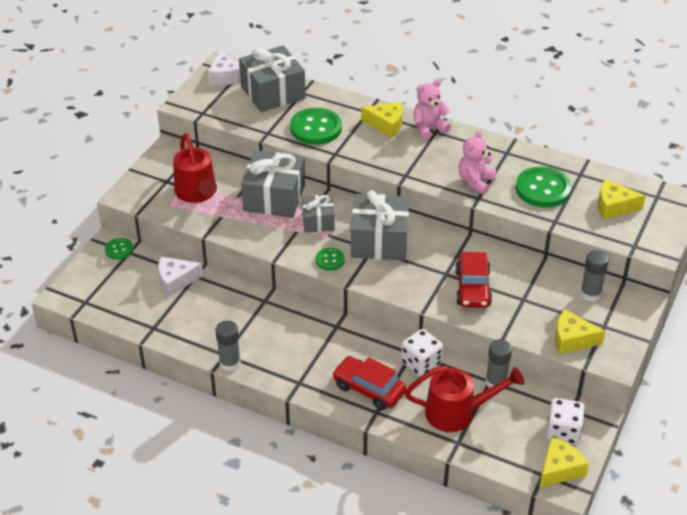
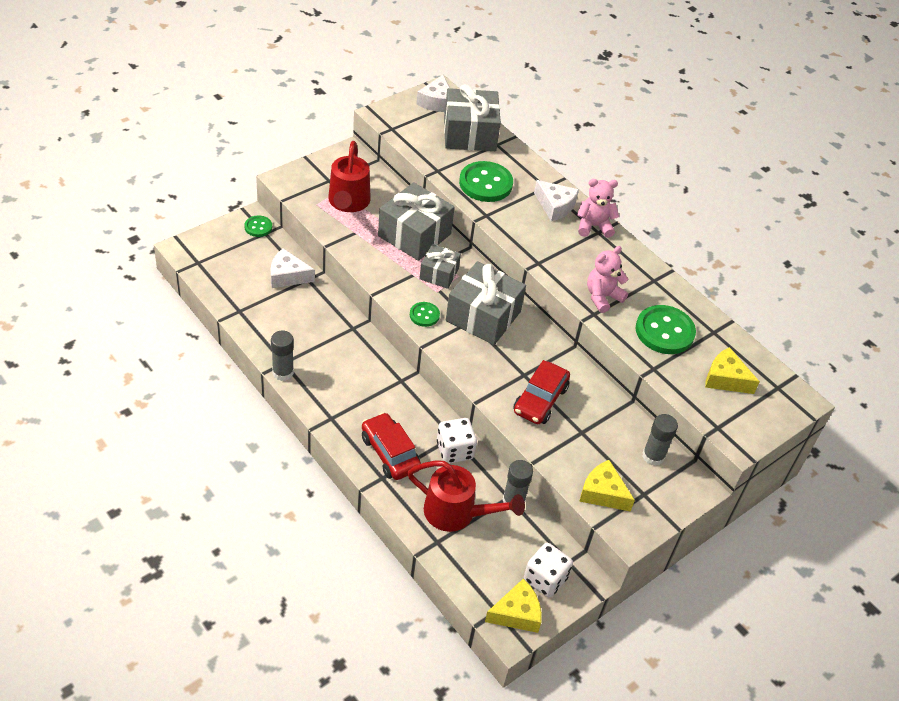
camera: 20 degrees right, 5 degrees up
yellow cheese [361,102,403,138] -> white cheese [534,180,579,221]

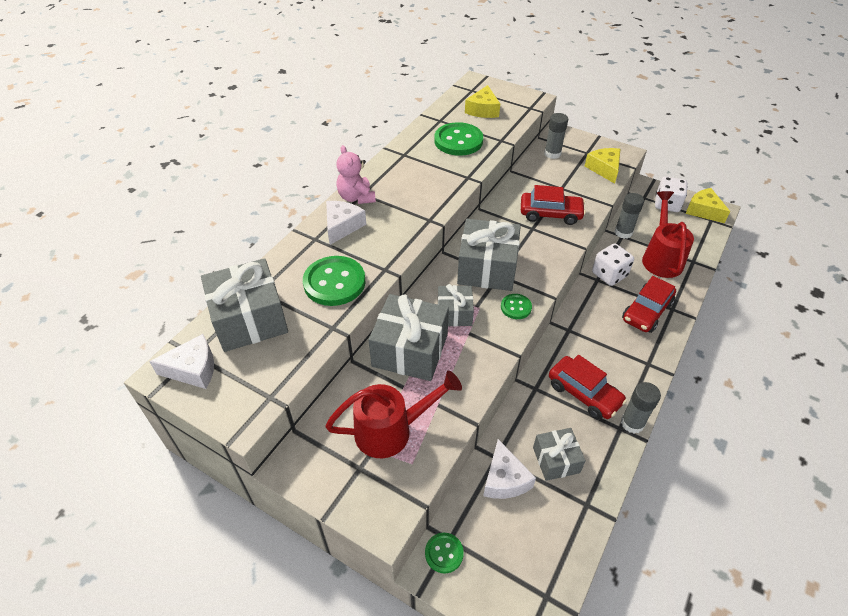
camera: 105 degrees left, 0 degrees up
yellow cheese [579,460,635,512] -> yellow cheese turned 150 degrees clockwise [585,148,620,184]
pink teddy bear [587,246,628,313] -> none
none -> grey gift [533,428,586,481]
none -> red car [549,355,627,420]

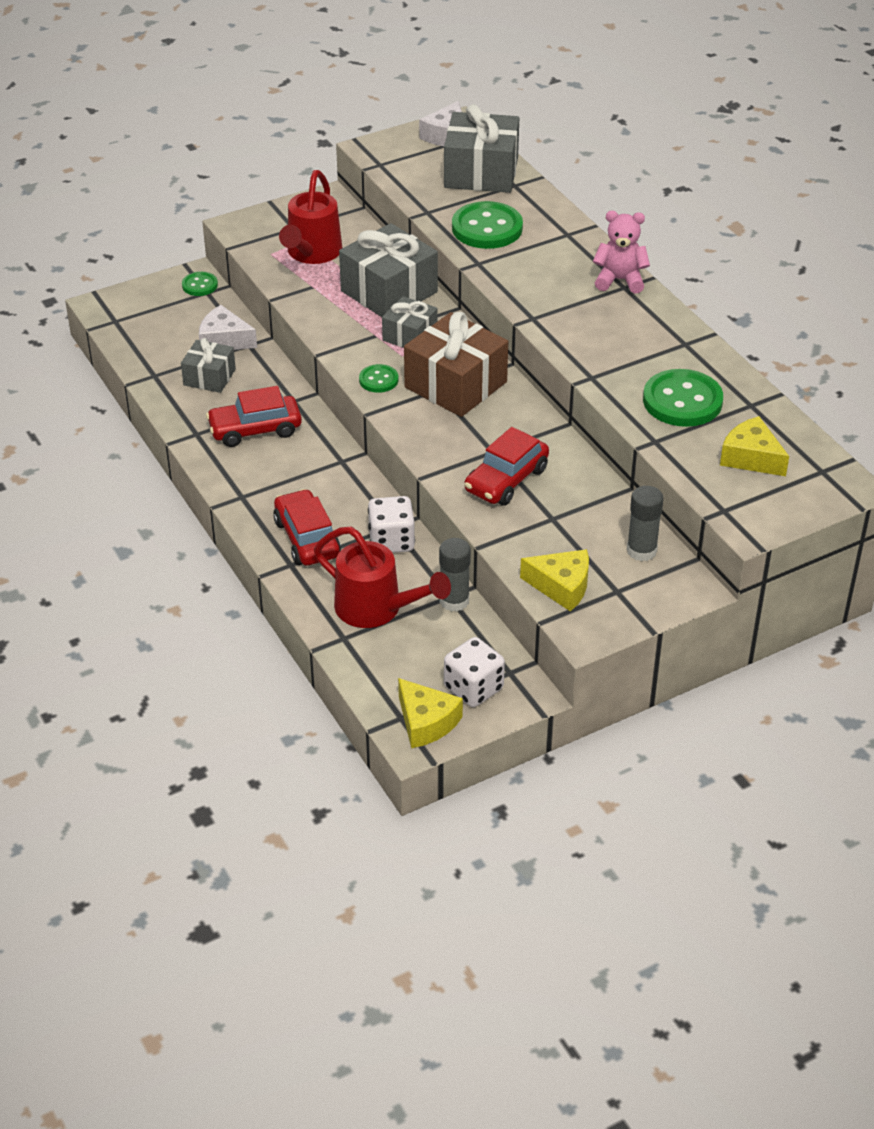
camera: 120 degrees right, 5 degrees down
white cheese [326,201,366,245] -> none
grey gift [457,219,521,291] -> brown gift [404,312,508,417]
grey glue stick [621,382,661,434] -> none
yellow cheese [685,188,730,223] -> yellow cheese turned 60 degrees clockwise [398,678,463,748]

